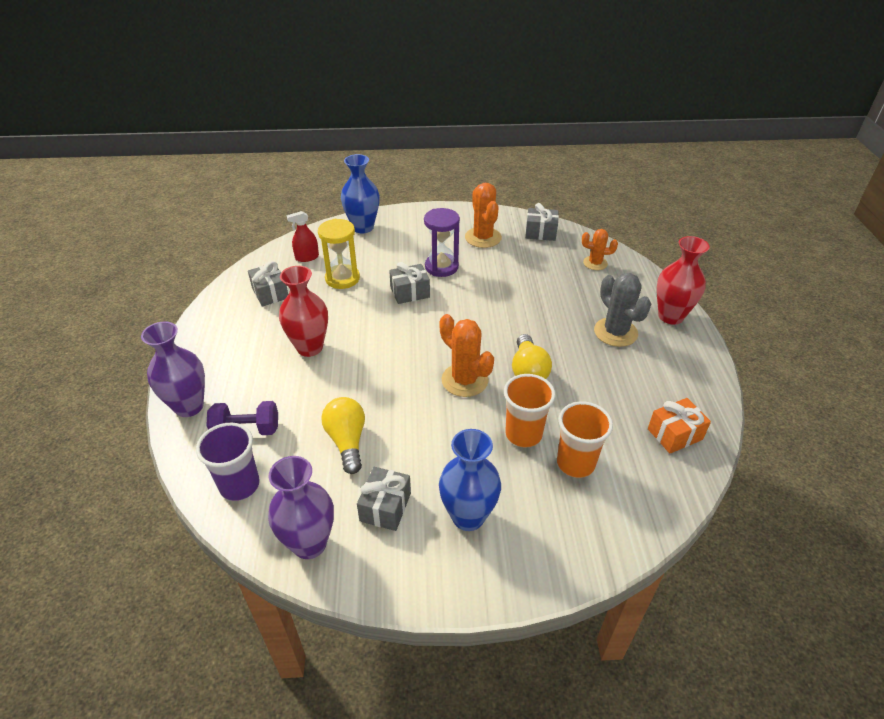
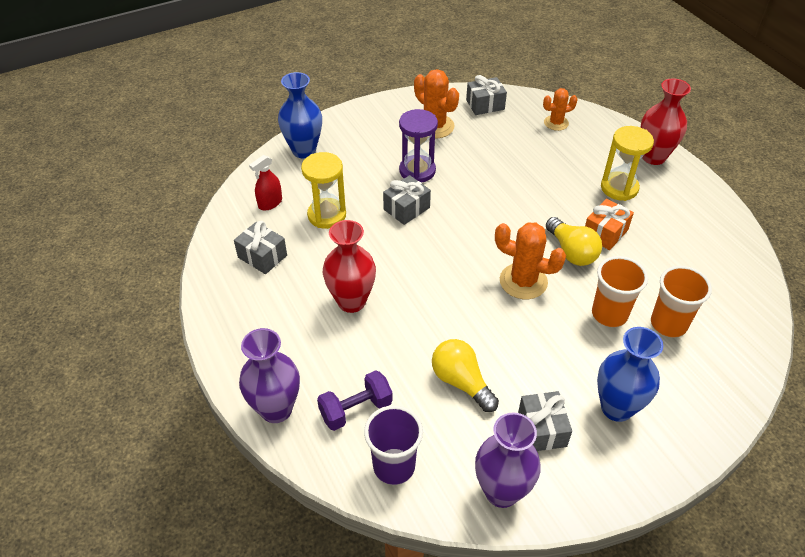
camera: 25 degrees left, 5 degrees up
grey cactus [594,273,651,347] -> yellow hourglass [601,126,654,201]
orange gift [648,398,711,454] -> orange gift moved to [585,199,634,250]

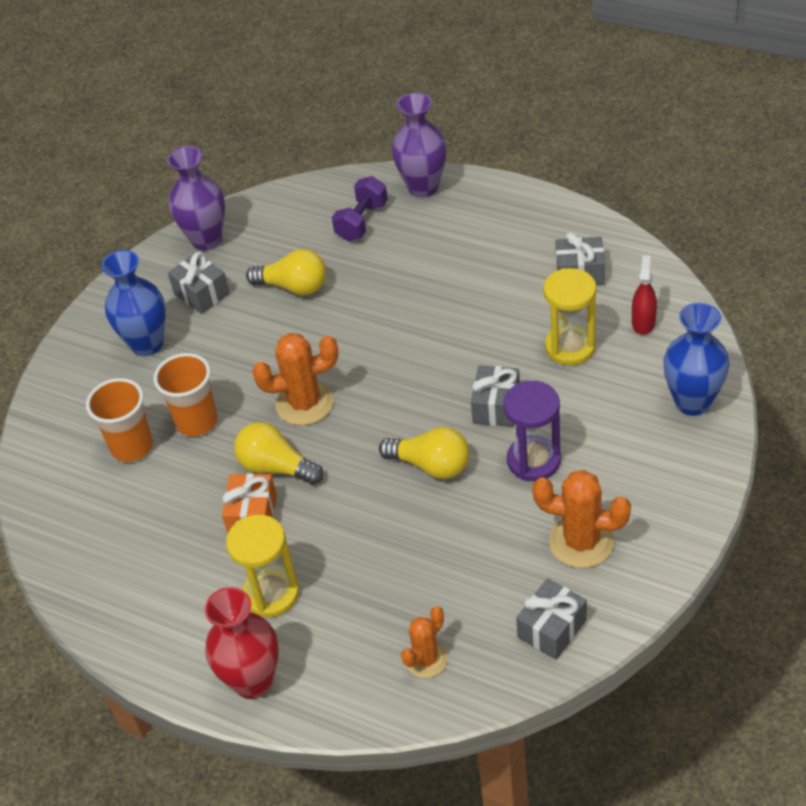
camera: 150 degrees right, 0 degrees up
red vase [323,220,376,313] -> none
purple cup [364,405,423,485] -> none
none -> yellow light bulb [379,427,469,479]

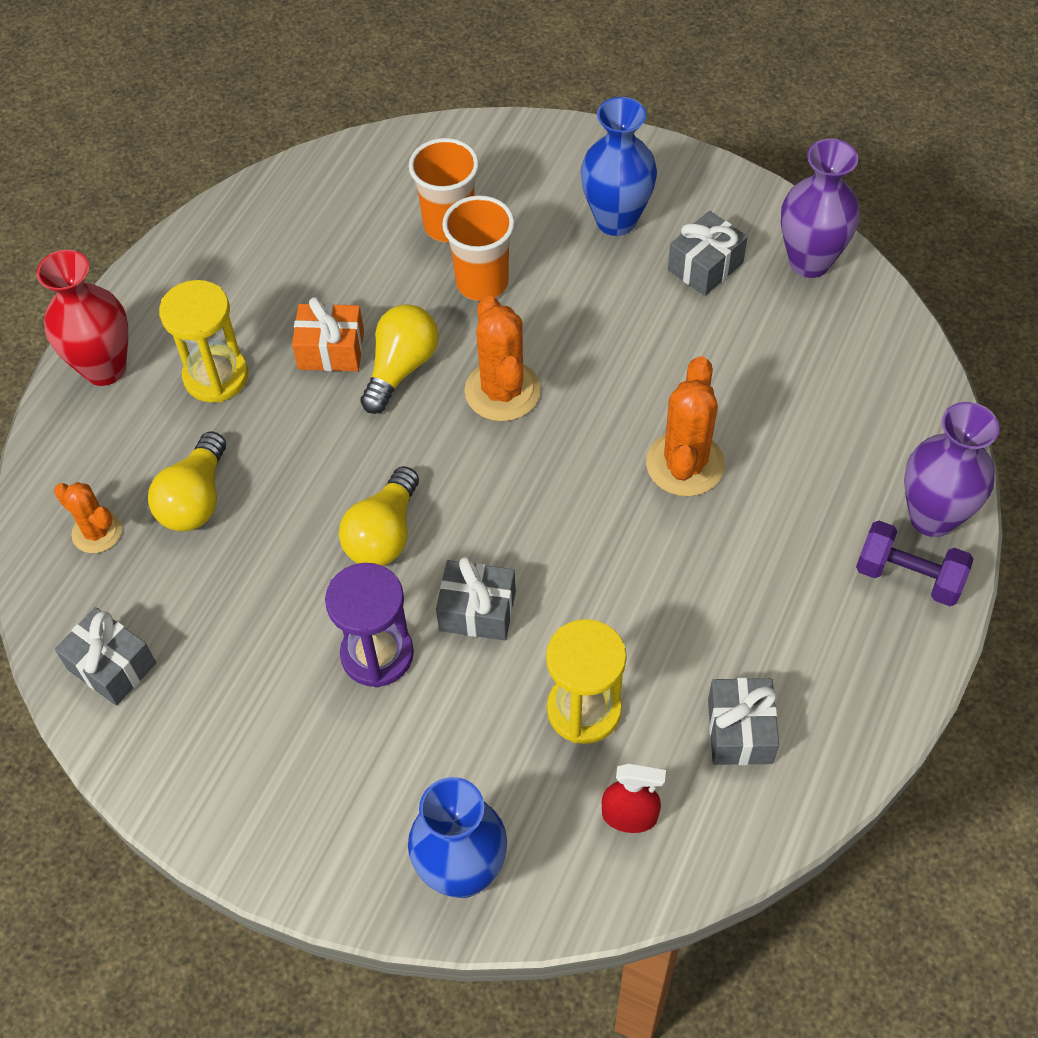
camera: 85 degrees right, 10 degrees up
yellow light bulb [246,249,326,295] -> yellow light bulb moved to [148,431,226,532]
purple dumbbell [332,176,388,241] -> purple dumbbell moved to [856,521,973,606]
orange cactus [532,470,631,568] -> orange cactus moved to [646,356,725,496]

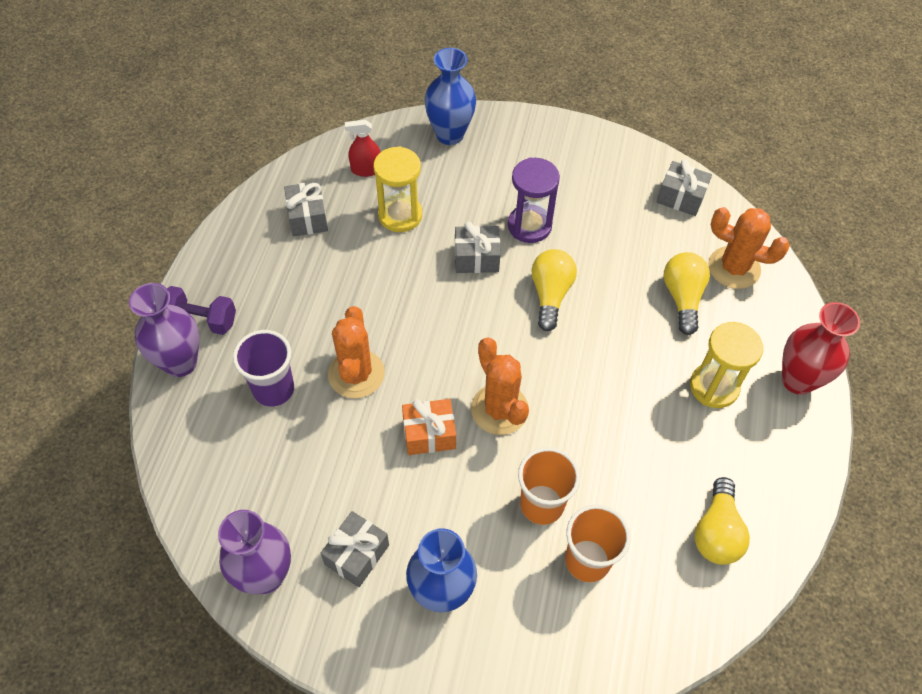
camera: 165 degrees right, 0 degrees up
orange cactus [54,482,122,553] -> orange cactus [708,207,790,289], size x1.60
orange gift [292,297,364,371] -> orange gift moved to [402,399,456,455]
yellow light bulb [360,304,439,414] -> yellow light bulb moved to [695,477,750,565]
none -> purple cup [233,330,294,407]

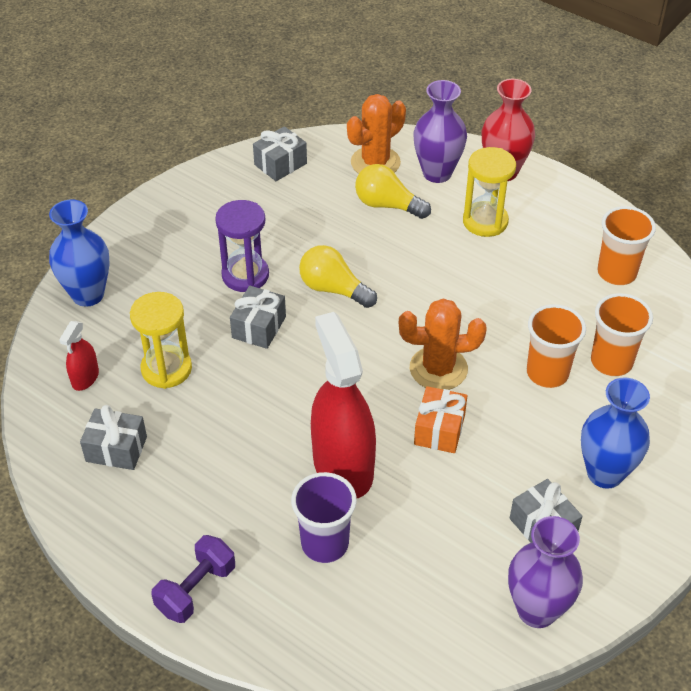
camera: 65 degrees left, 10 degrees down
purple vase [129,283,199,377] -> purple vase moved to [413,80,467,183]
orange cactus [328,306,385,399] -> red spray bottle [311,312,376,498]
yellow light bulb [695,477,750,565] -> orange cup [597,206,656,285]

